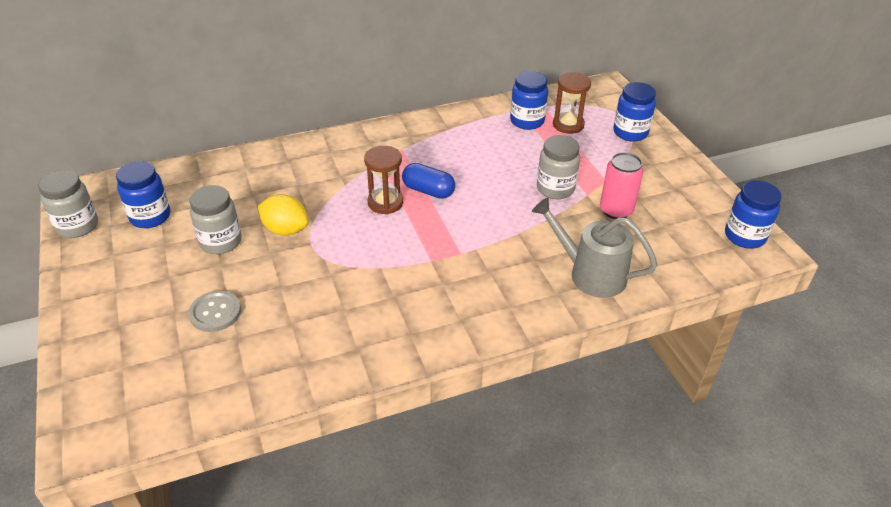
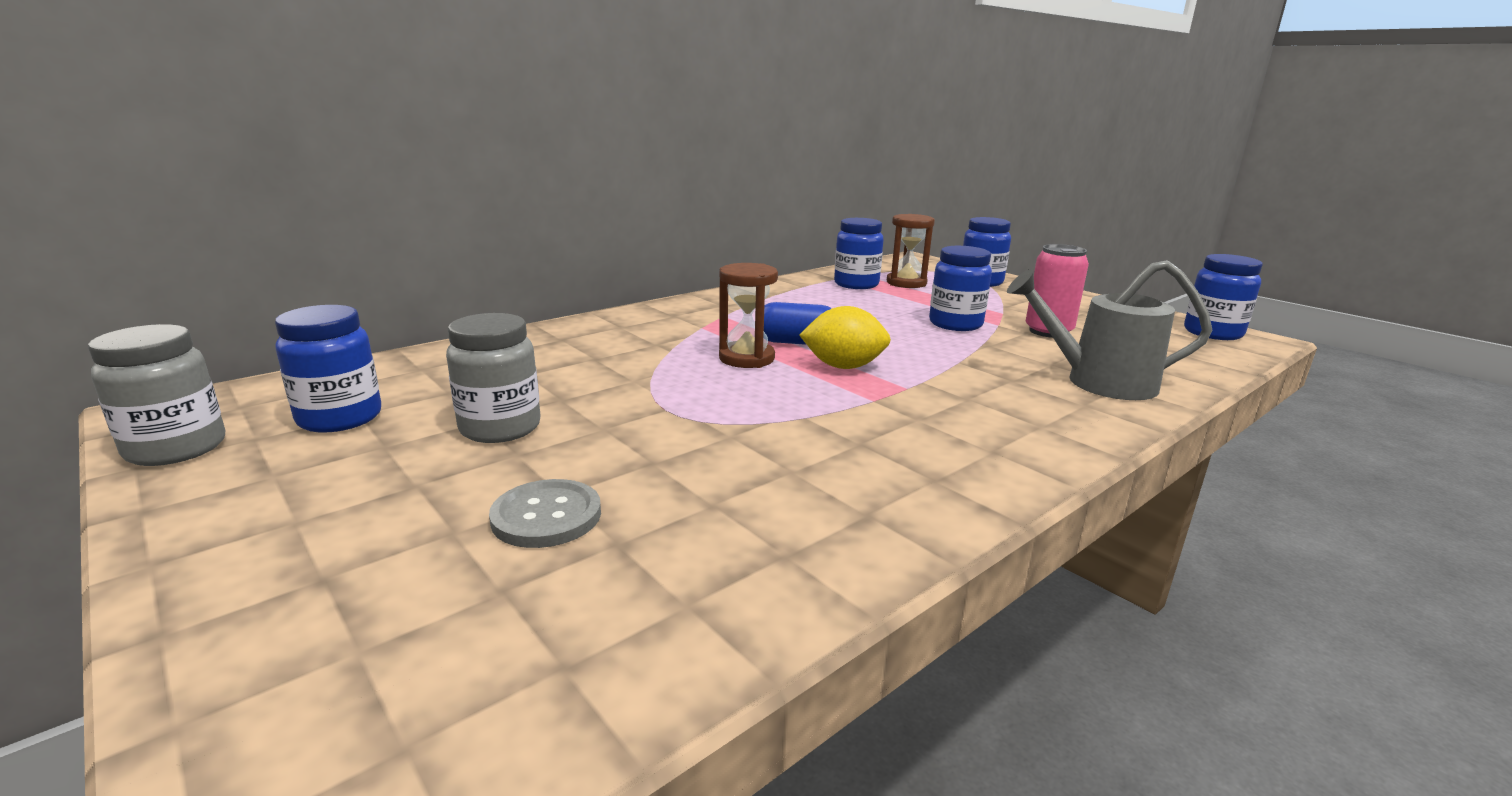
camera: 20 degrees left, 20 degrees down
yellow lemon [258,194,308,236] -> yellow lemon moved to [799,306,891,369]
grey jar [537,135,580,199] -> blue jar [929,246,992,331]

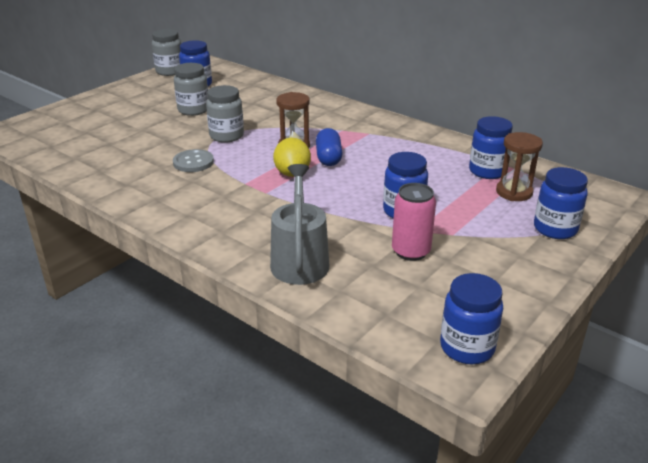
camera: 80 degrees right, 10 degrees up
grey button [489,479,601,548] -> grey button moved to [173,149,214,172]
none -> grey jar [206,85,244,143]

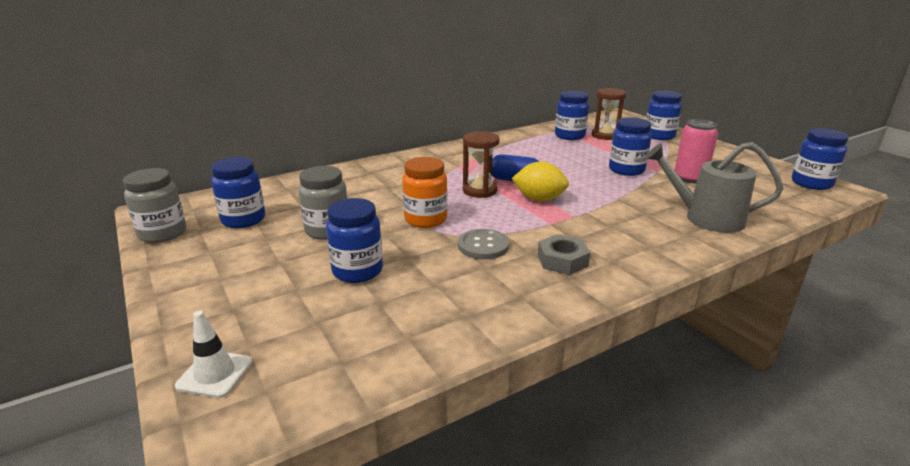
camera: 70 degrees left, 5 degrees down
grey jar [206,85,244,143] -> orange jar [402,157,448,228]
none -> white traffic cone [175,311,253,398]
none -> blue jar [326,198,383,283]
none -> grey nut [538,234,590,275]

